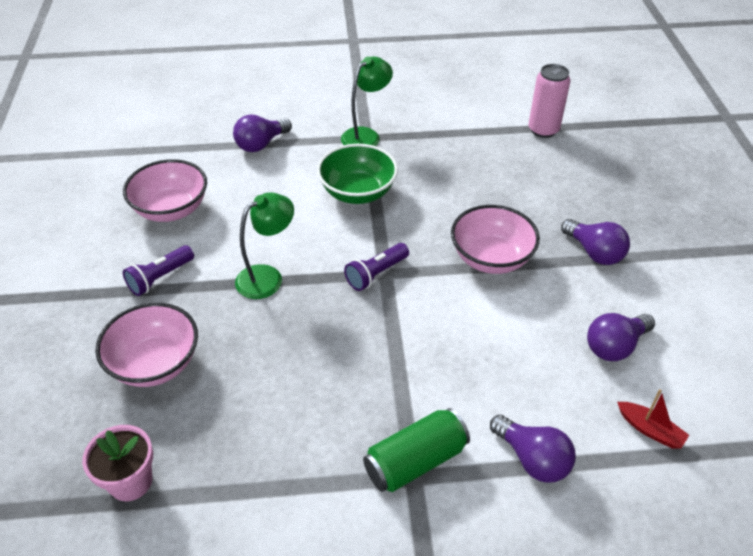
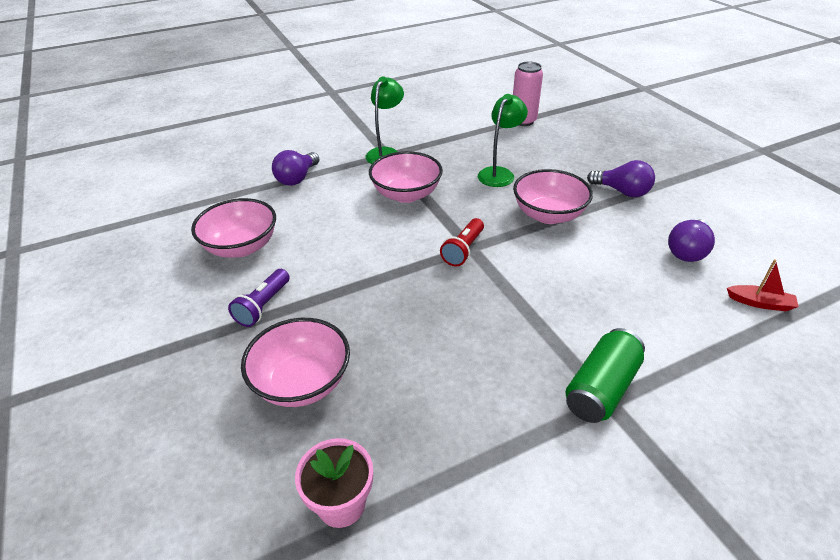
camera: 20 degrees left, 5 degrees down
green lamp [235,192,294,299] -> green lamp moved to [478,94,528,187]
green bowl [317,144,398,204] -> pink bowl [369,151,443,203]
purple flashlight [344,243,409,291] -> red flashlight [440,218,484,266]
purple light bulb [490,414,576,483] -> none

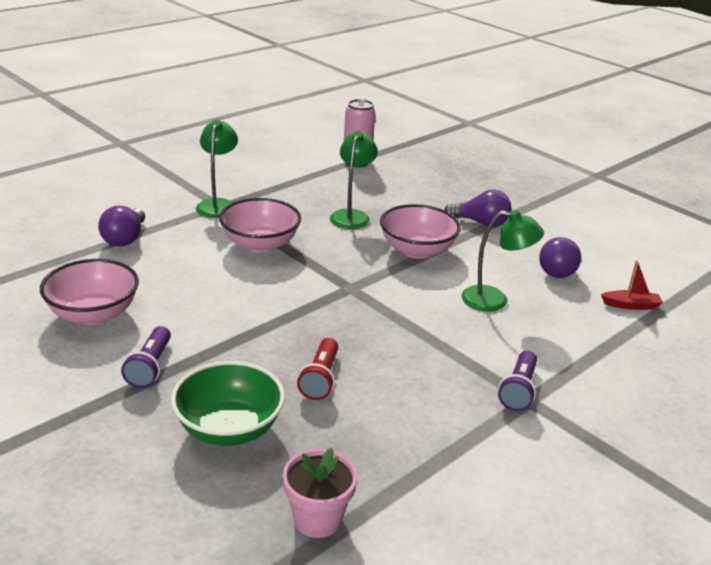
camera: 20 degrees left, 10 degrees down
pink bowl [241,318,350,407] -> green bowl [171,361,285,446]
red flashlight [440,218,484,266] -> red flashlight moved to [297,338,338,400]
green can [565,328,645,423] -> purple flashlight [498,351,537,411]
none -> green lamp [462,210,544,312]

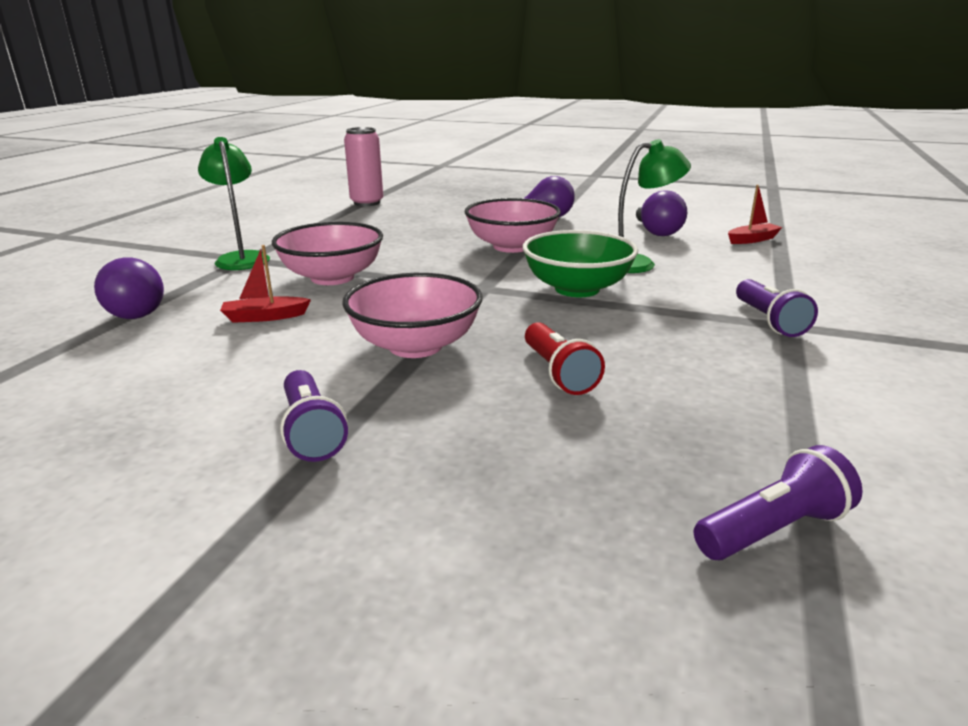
camera: 25 degrees left, 5 degrees down
pink bowl [40,259,139,325] -> pink bowl moved to [343,273,483,358]
green bowl [171,361,285,446] -> green bowl moved to [523,230,638,297]
pink flower pot [283,447,357,538] -> purple flashlight [694,445,863,560]
green lamp [330,131,378,229] -> none
none -> red boat [220,245,311,323]

